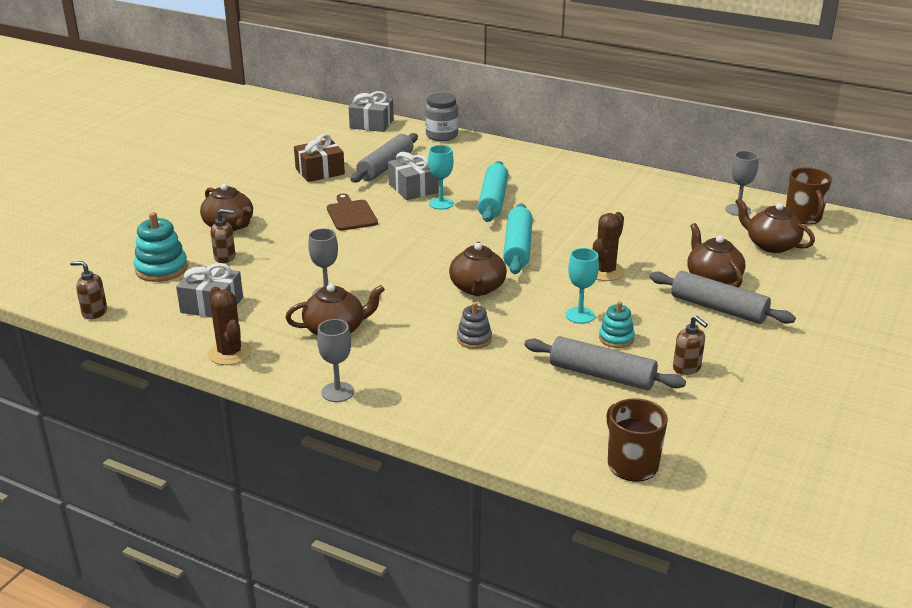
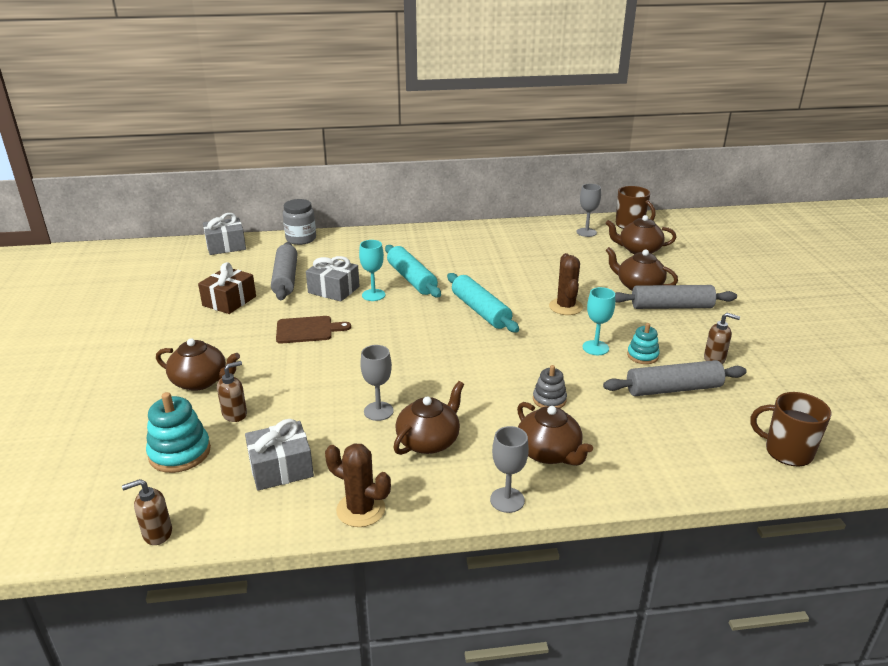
camera: 35 degrees left, 0 degrees up
brown cutting board [327,194,378,231] -> brown cutting board turned 135 degrees clockwise [276,316,351,344]
brown teapot [449,241,507,296] -> brown teapot moved to [517,402,593,466]

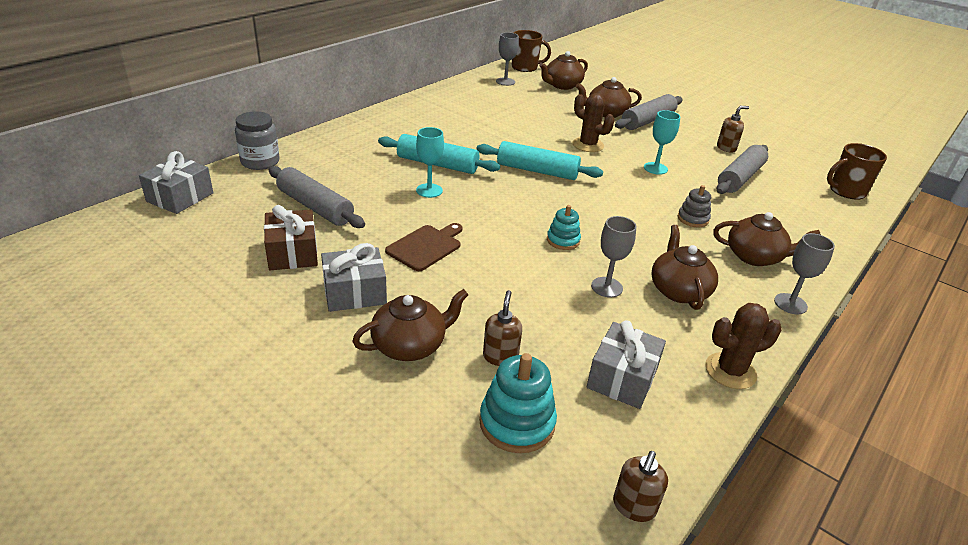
camera: 45 degrees left, 5 degrees up
grey gift [306,256,360,302] -> grey gift moved to [321,243,387,312]
turquoise stacking toy [627,323,660,364] -> turquoise stacking toy moved to [547,205,581,250]

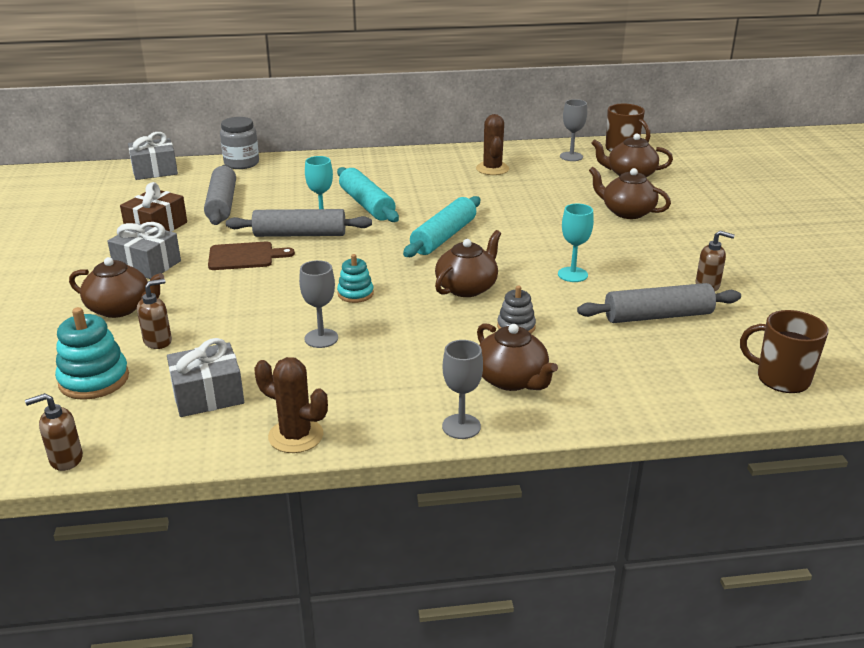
camera: 45 degrees right, 5 degrees down
turquoise rolling pin [476,141,603,180] -> turquoise rolling pin turned 60 degrees clockwise [403,196,480,257]
brown cactus [573,93,614,152] -> brown cactus moved to [476,114,509,175]
grey rolling pin [615,94,683,130] -> grey rolling pin moved to [226,209,372,237]
brown teapot [651,225,718,310] -> brown teapot moved to [435,230,501,297]

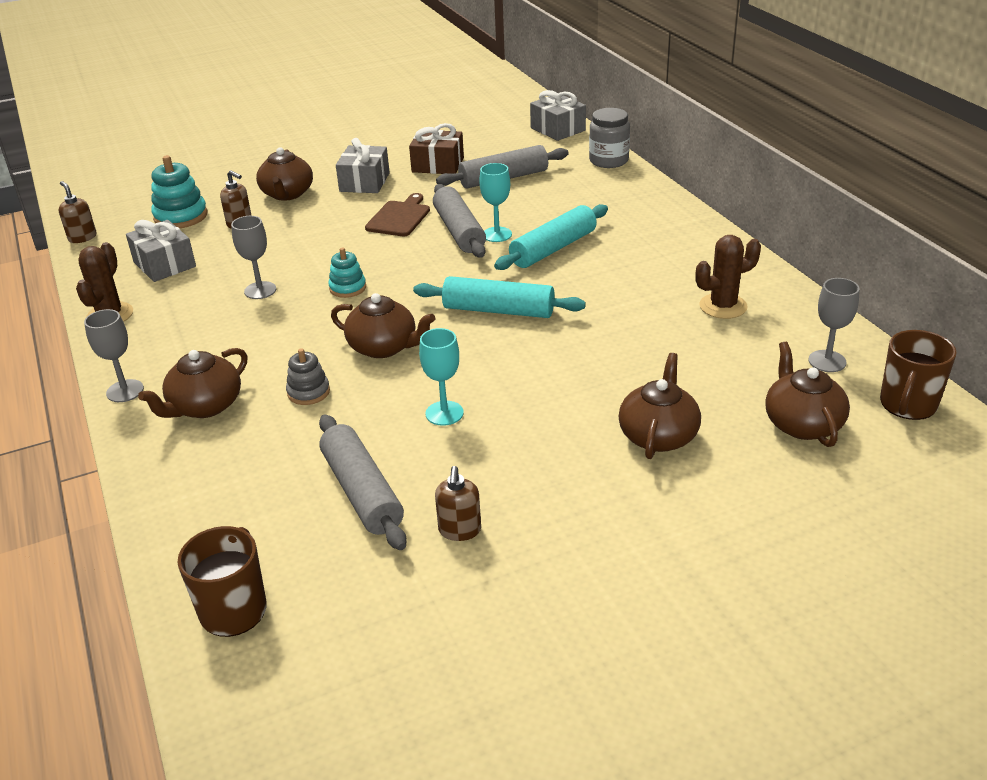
camera: 75 degrees right, 5 degrees up
brown cutting board [208,242,295,270] -> brown cutting board turned 135 degrees counterclockwise [365,193,430,236]

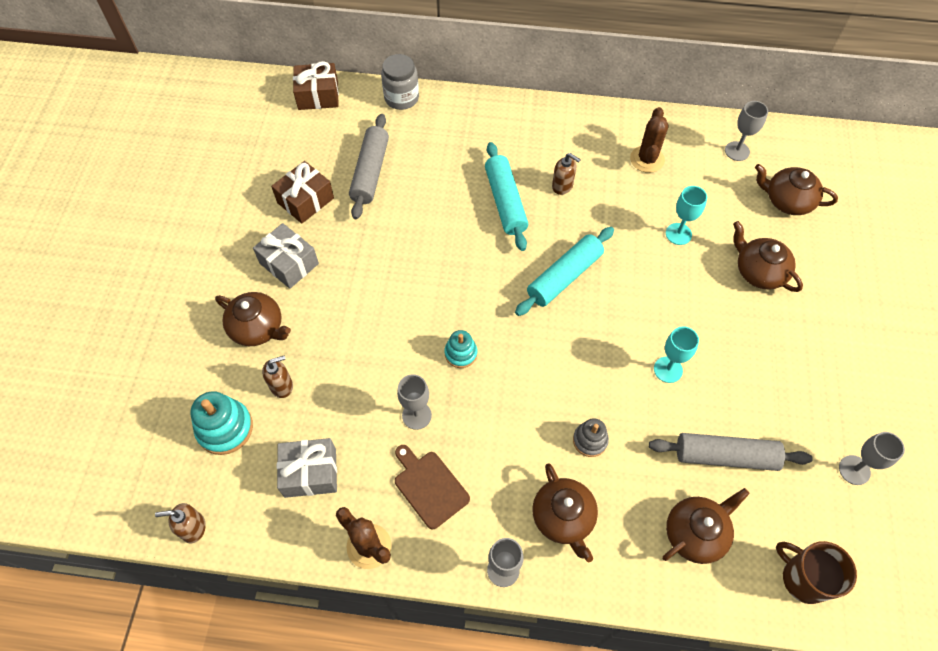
camera: 60 degrees left, 25 degrees up
brown teapot [331,293,435,358] -> brown teapot moved to [662,488,750,564]
brown cutting board [365,193,430,236] -> brown cutting board moved to [395,445,470,529]
grey rolling pin [433,184,486,258] -> none
brown soap dispenser [435,466,481,541] -> brown soap dispenser moved to [552,153,581,195]
turquoise goblet [479,163,512,242] -> turquoise goblet moved to [666,186,707,245]
grey gift [530,90,586,141] -> brown gift [293,61,339,110]
brown mug [880,330,957,420] -> none
none -> grey goblet [839,432,905,485]

